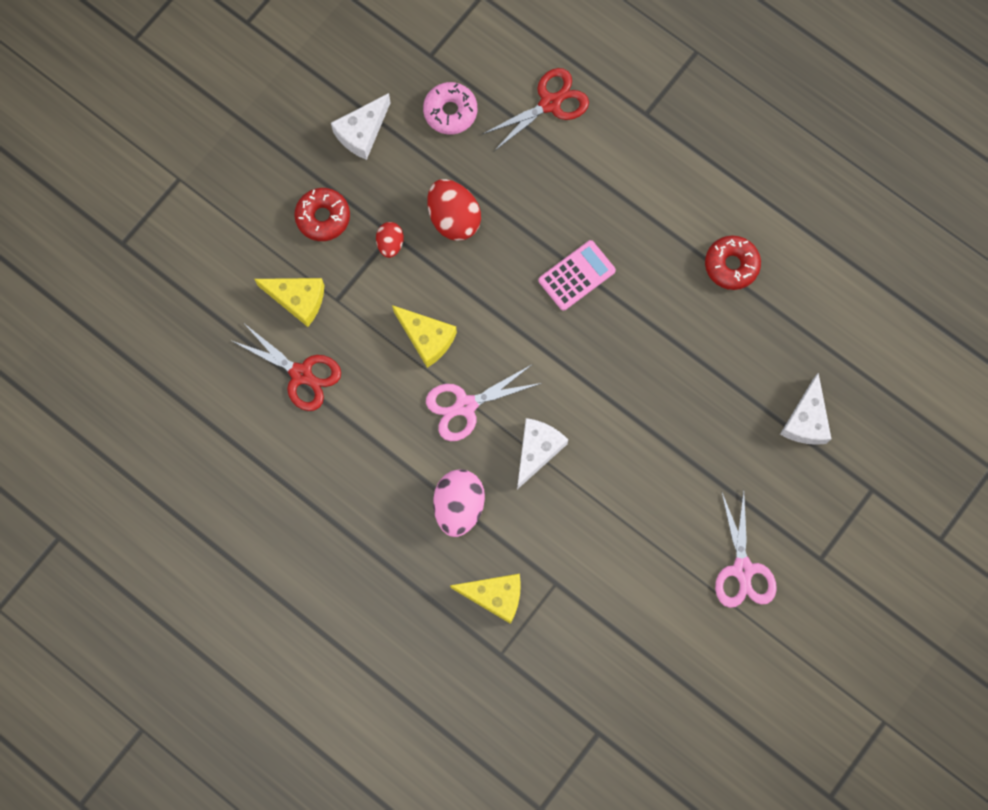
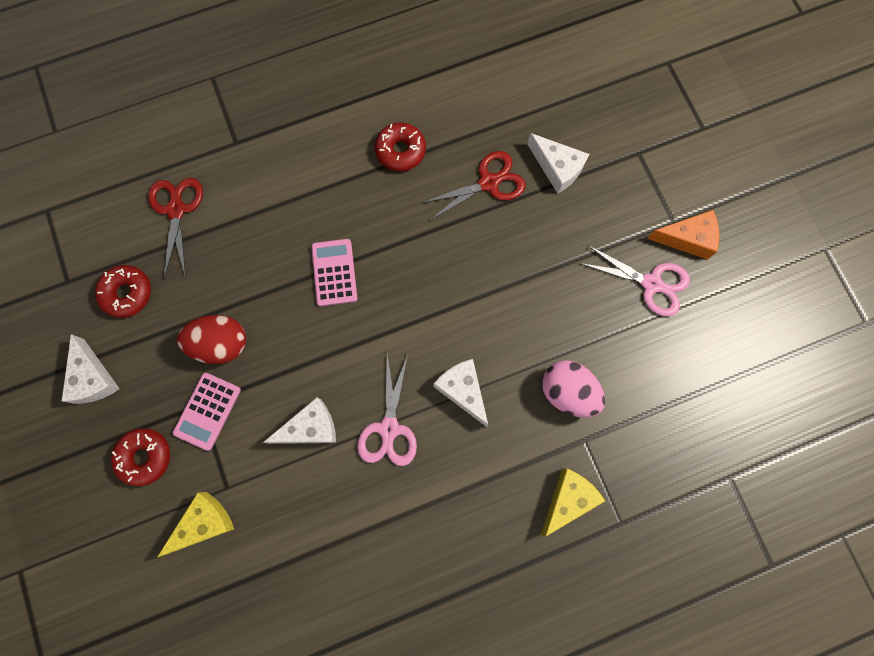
camera: 60 degrees left, 0 degrees up
red scissors [232,324,341,411] -> red scissors moved to [421,151,525,221]
red egg [376,222,404,258] -> pink calculator [173,373,241,451]
yellow cheese [392,305,457,368] -> white cheese [263,397,336,444]
pink donut [423,82,477,134] -> red donut [95,265,151,318]
pink egg [433,469,485,537] -> pink egg moved to [542,360,605,418]
none -> orange cheese [647,210,719,260]

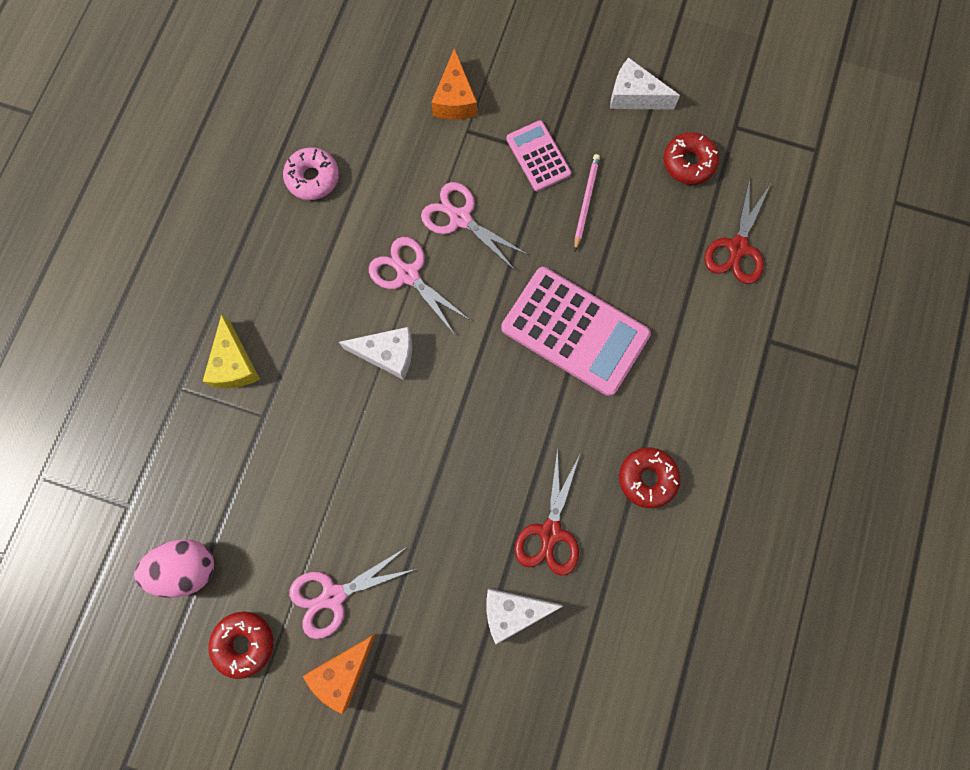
camera: 130 degrees right, 0 degrees up
red donut [111,428,170,486] -> red donut moved to [209,612,273,679]
red scissors [148,178,203,279] -> red scissors turned 75 degrees clockwise [705,178,770,284]
yellow cheese [158,492,234,557] -> orange cheese [431,48,477,119]
red egg [177,315,246,364] -> pink pencil [574,154,600,251]
white cheese [263,397,336,444] -> pink scissors [421,182,528,270]
pink calculator [311,239,357,306] -> pink calculator [501,267,651,396], size x1.84
pink egg [542,360,605,418] -> pink egg moved to [134,539,214,598]
none -> pink donut [283,147,339,200]

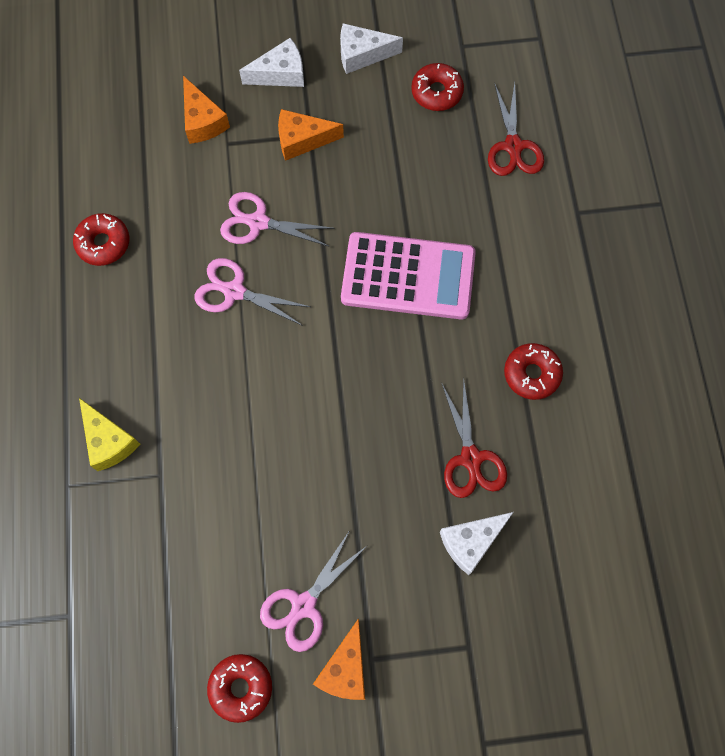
camera: 25 degrees left, 5 degrees down
pink egg [134,539,214,598] -> none
pink donut [283,147,339,200] -> red donut [73,213,130,266]
white cheese [339,327,412,380] -> white cheese moved to [239,38,304,87]
pink calculator [506,120,571,192] -> orange cheese [278,109,344,161]
pink pencil [574,154,600,251] -> none

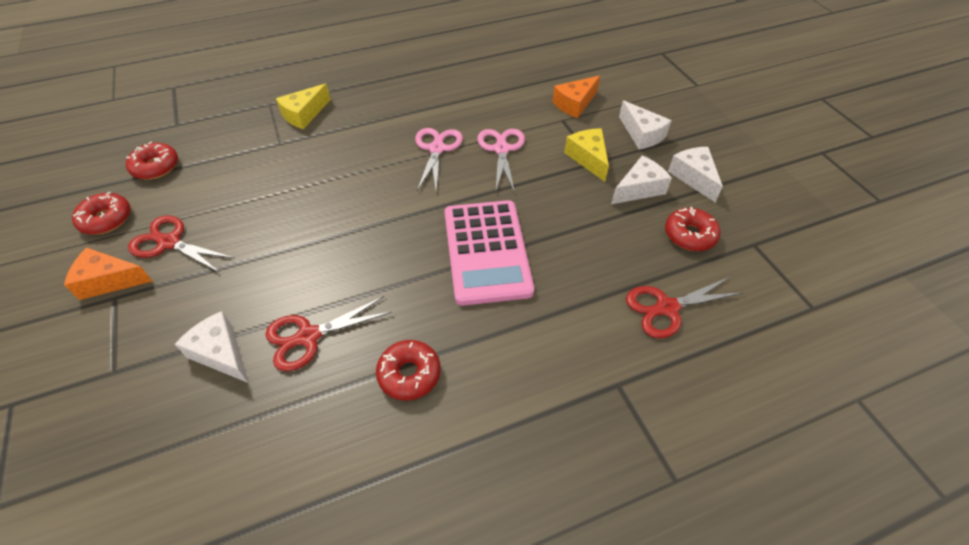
camera: 75 degrees right, 20 degrees down
red donut [73,213,130,266] -> red donut moved to [126,142,178,180]
pink scissors [260,530,368,652] -> red scissors [128,215,234,273]
orange cheese [278,109,344,161] -> yellow cheese [564,128,609,182]
none -> white cheese [611,155,672,204]

